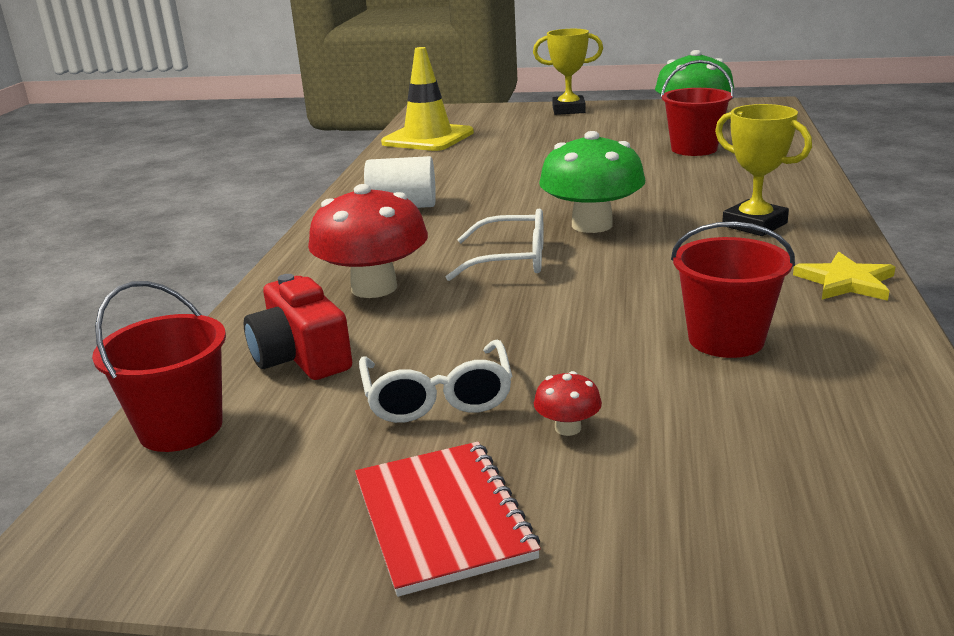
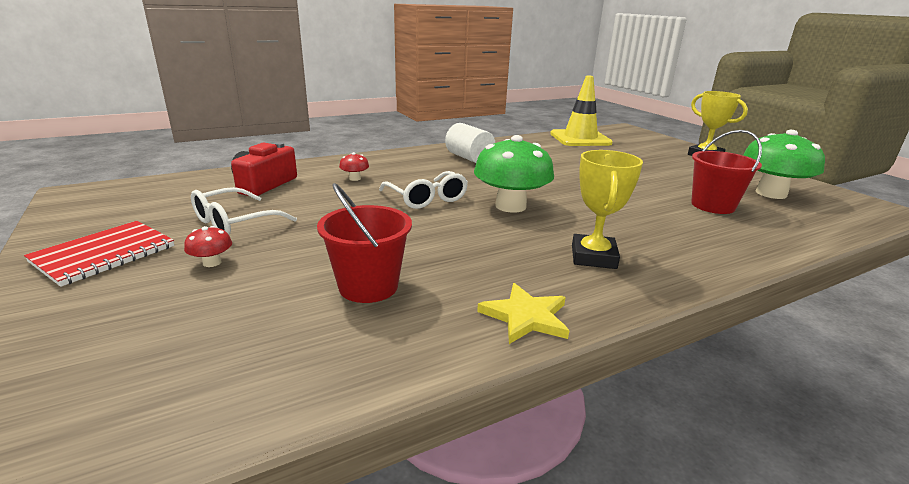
camera: 50 degrees right, 0 degrees up
red bucket [92,281,226,452] -> none
red mushroom [308,184,428,298] -> red mushroom [339,152,369,181], size x0.42

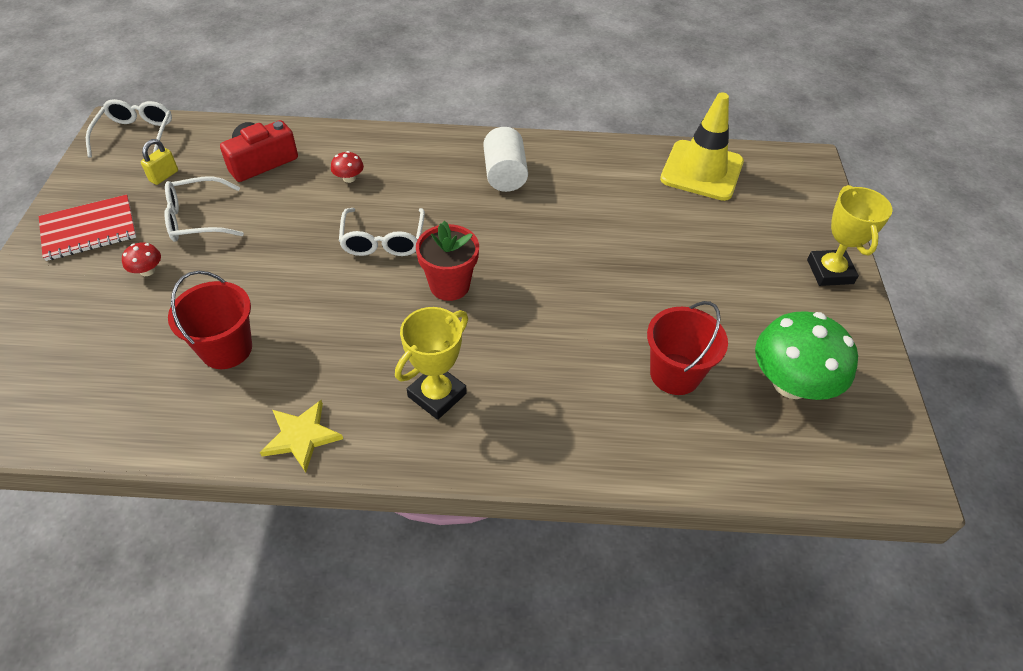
camera: 30 degrees right, 25 degrees up
green mushroom [474,135,554,213] -> red flower pot [416,221,479,301]
none -> white glasses [86,99,172,158]
none -> yellow padlock [141,139,178,185]

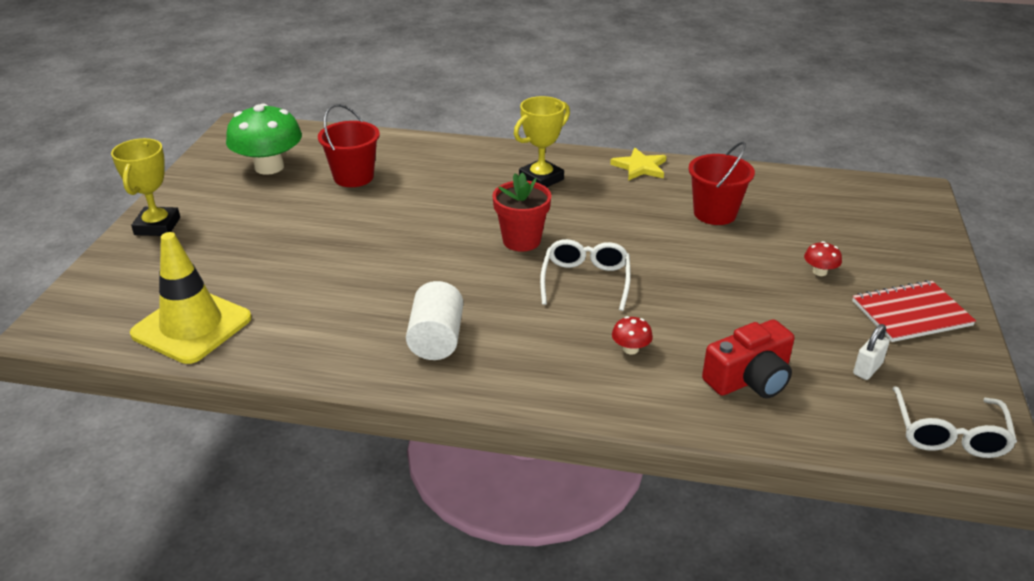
camera: 170 degrees left, 15 degrees down
yellow padlock [141,139,178,185] -> white padlock [853,324,890,380]
white glasses [164,176,244,242] -> none

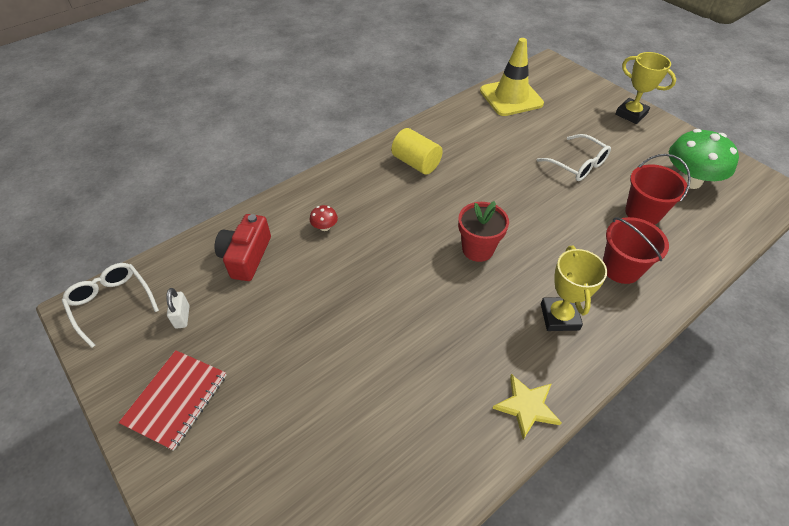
camera: 130 degrees right, 15 degrees up
white cylinder [406,281,463,360] -> yellow cylinder [391,128,443,175]
white glasses [540,239,631,311] -> white glasses moved to [537,134,611,181]
red bucket [688,142,755,225] -> red bucket moved to [603,217,669,284]
red mushroom [804,241,842,276] -> none

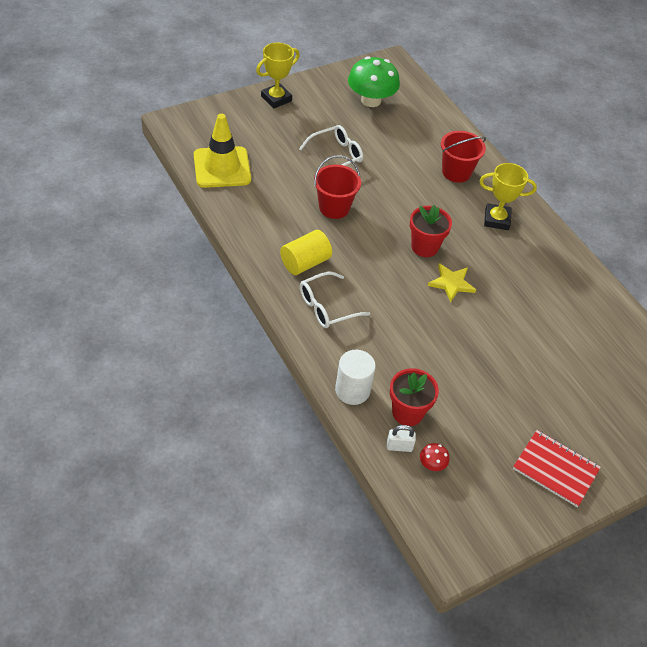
camera: 85 degrees left, 0 degrees up
white glasses [62,263,159,348] -> white glasses moved to [300,272,370,328]
white padlock [166,288,190,329] -> white padlock moved to [387,425,416,452]
red camera [215,214,271,281] -> red flower pot [390,368,439,426]
red mushroom [310,205,338,231] -> red mushroom moved to [420,443,450,471]
yellow star [492,374,562,440] -> yellow star moved to [428,263,476,303]
red bucket [625,154,691,225] -> red bucket moved to [314,155,361,219]
none -> white cylinder [335,350,376,405]

